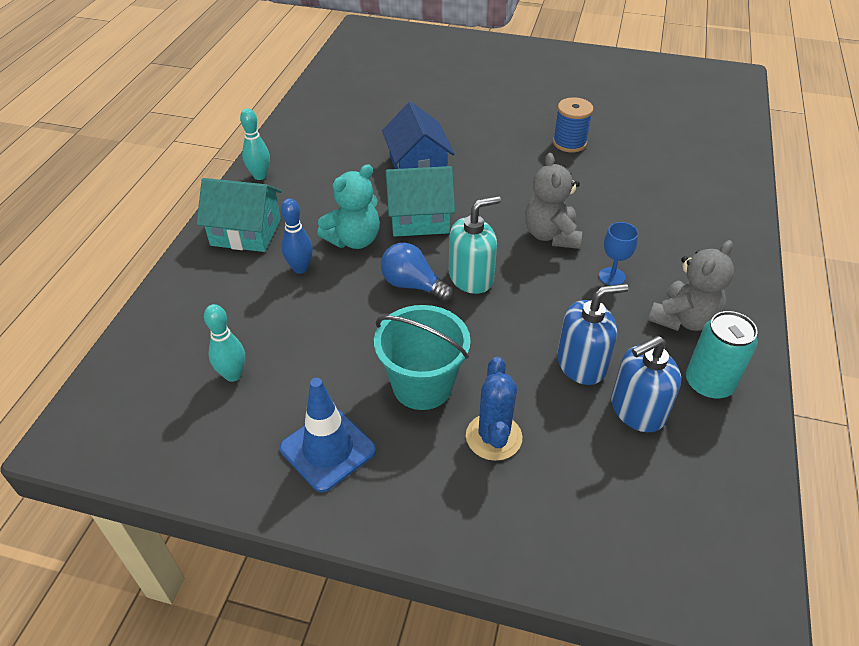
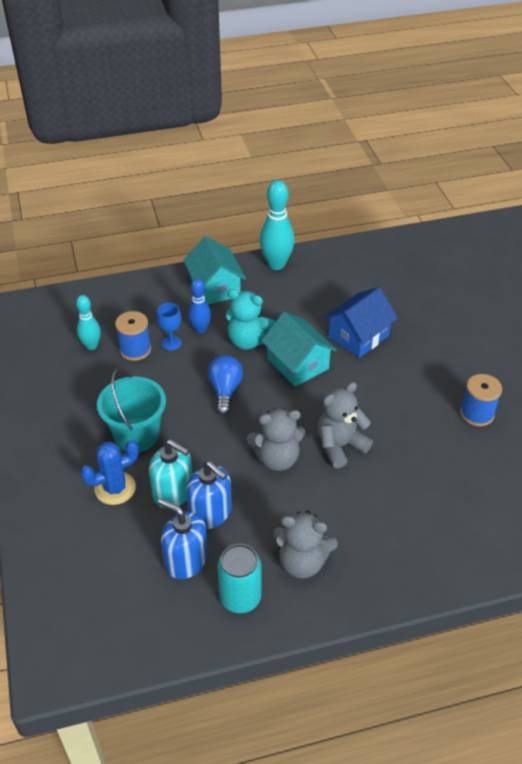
camera: 60 degrees right, 0 degrees up
turquoise bowling pin [240,108,270,180] -> turquoise bowling pin [259,180,295,270], size x1.63
blue traffic cone [280,378,376,492] -> none
turquoise soap dispenser [449,196,501,294] -> turquoise soap dispenser moved to [149,439,193,508]
blue goblet [599,222,638,286] -> blue goblet moved to [157,303,182,350]
none -> blue spool [115,311,151,361]
none -> grey teddy bear [247,408,305,471]

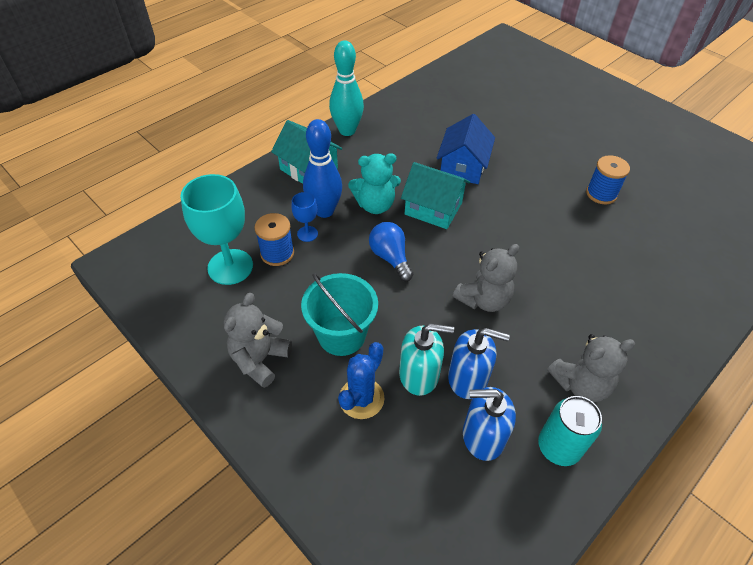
camera: 30 degrees left, 5 degrees up
turquoise bowling pin [76,295,101,350] -> turquoise goblet [180,174,253,285]
blue bowling pin [188,278,211,333] -> blue bowling pin [303,119,342,218], size x1.63
grey teddy bear [317,382,373,468] -> grey teddy bear moved to [224,293,292,388]

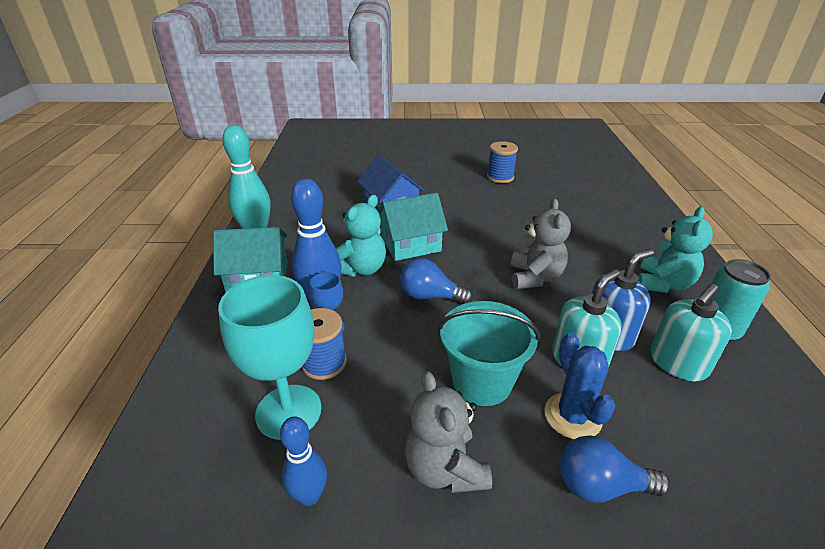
camera: 45 degrees left, 15 degrees down
blue soap dispenser [463,387,516,461] -> turquoise soap dispenser [650,284,732,381]
grey teddy bear [547,334,636,402] -> turquoise teddy bear [638,206,713,293]
none -> blue bowling pin [280,416,327,506]
none -> blue light bulb [560,436,670,503]

